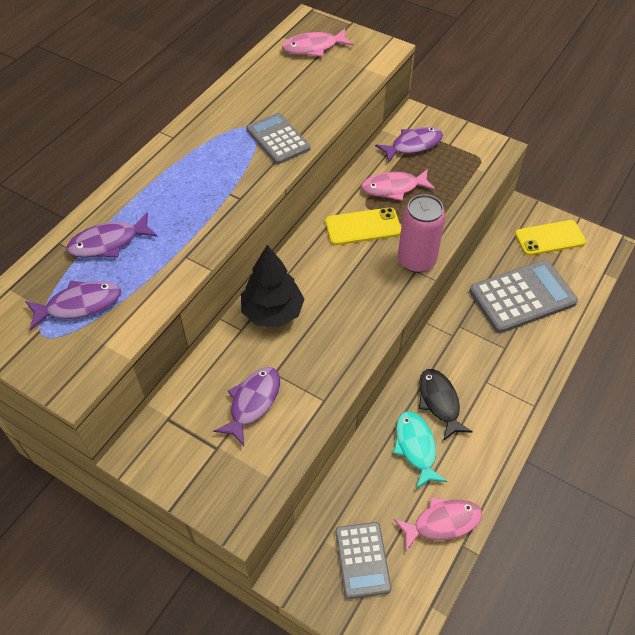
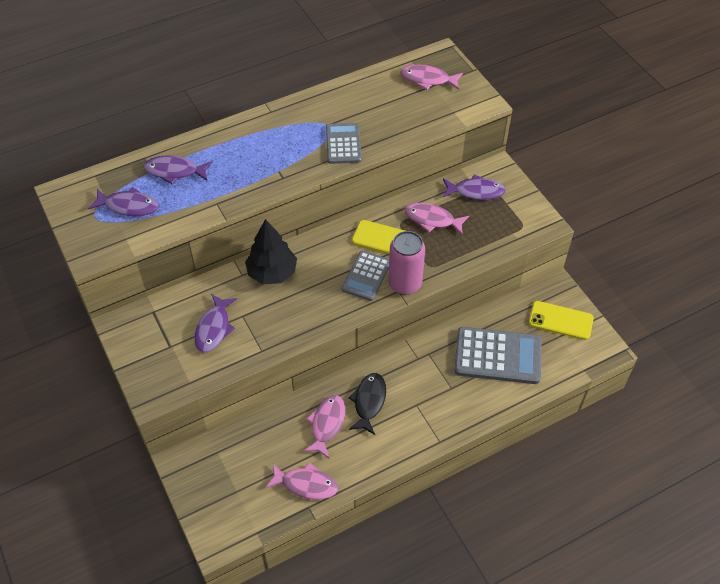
camera: 30 degrees right, 0 degrees up
purple fish [213,367,280,446] -> purple fish turned 135 degrees clockwise [194,294,237,352]
grey calculator [335,522,392,599] -> grey calculator moved to [341,251,389,301]
turquoise fish [393,411,447,489] -> pink fish [303,395,345,458]

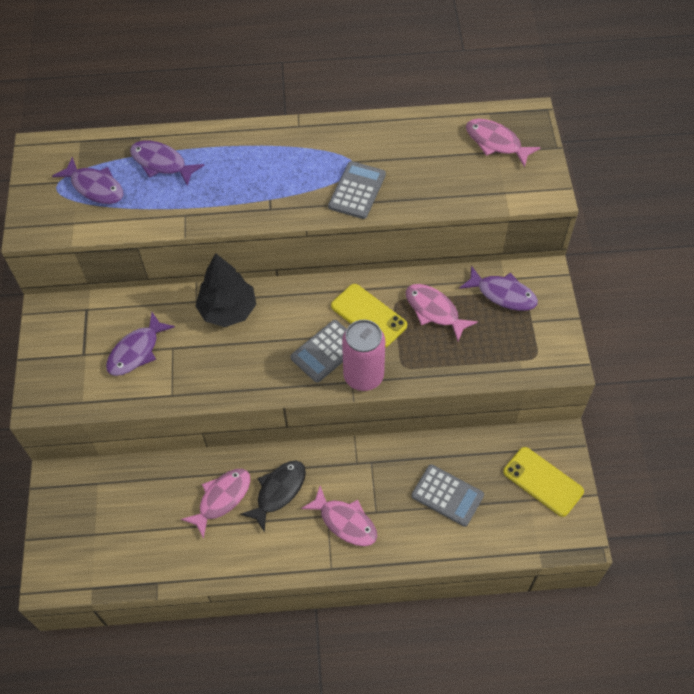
camera: 25 degrees right, 5 degrees up
pink fish [265,462,338,500] -> pink fish moved to [301,486,377,546]
grey calculator [454,327,542,384] -> grey calculator [411,464,484,527], size x0.61

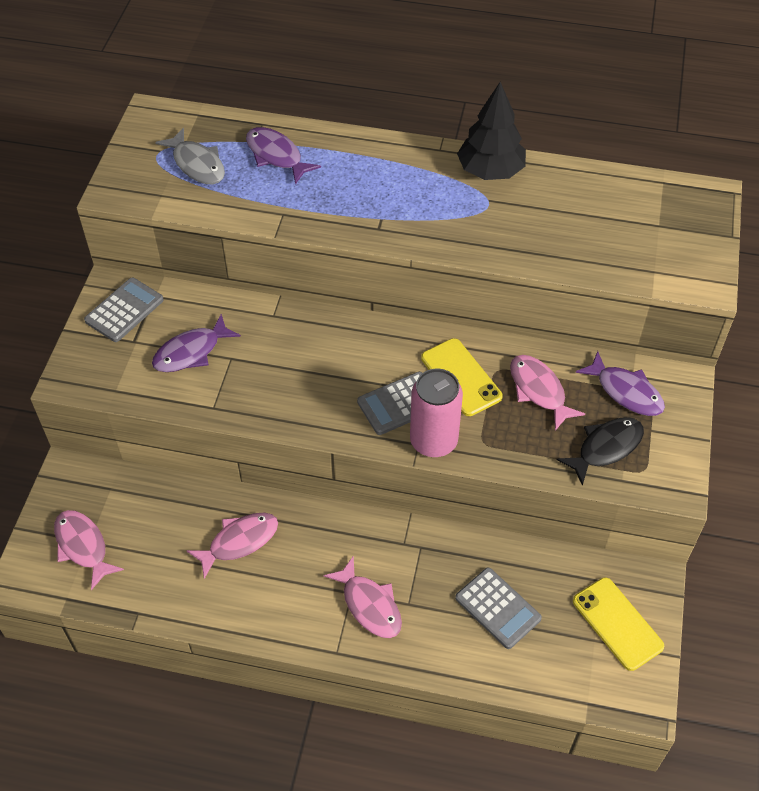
camera: 15 degrees right, 5 degrees down
purple fish [52,157,123,204] -> grey fish [155,128,225,184]
black tree [195,253,256,327] -> black tree moved to [457,82,526,180]
black fish [240,461,306,532] -> black fish moved to [557,417,644,486]
grey calculator [328,161,386,219] -> grey calculator moved to [84,278,164,342]
pink fish [466,119,541,167] -> pink fish moved to [54,510,124,590]

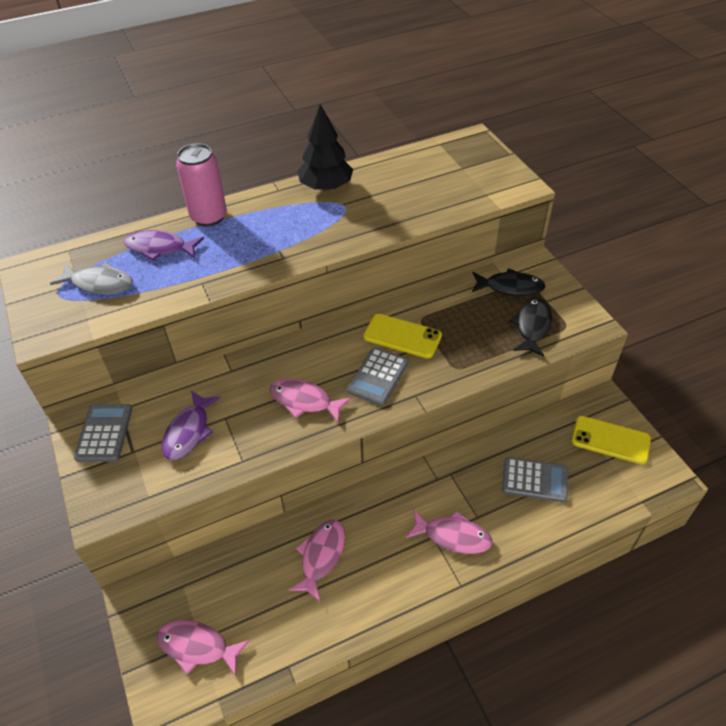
camera: 35 degrees left, 5 degrees down
pink can [410,369,463,457] -> pink can moved to [176,143,227,226]
pink fish [510,355,585,431] -> pink fish moved to [270,378,351,424]
purple fish [576,351,665,416] -> black fish [472,268,546,296]

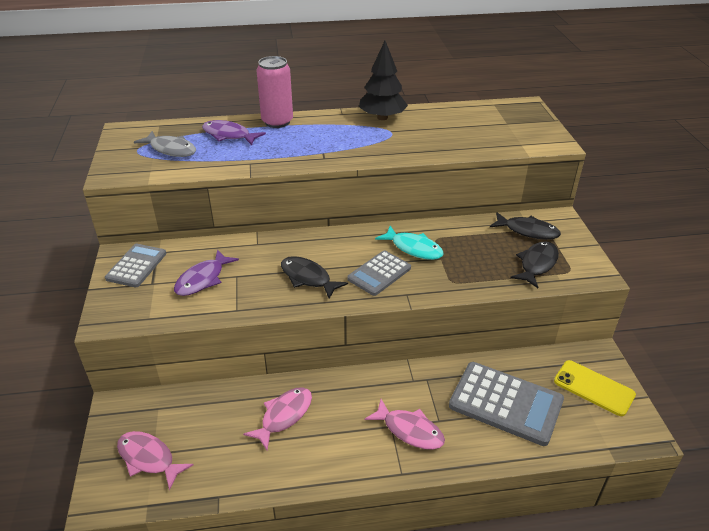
camera: 15 degrees right, 10 degrees down
pink fish [270,378,351,424] -> black fish [281,256,348,299]
yellow phone [363,314,442,358] -> turquoise fish [375,226,444,260]
grey calculator [502,457,568,502] -> grey calculator [449,362,564,446], size x1.63

